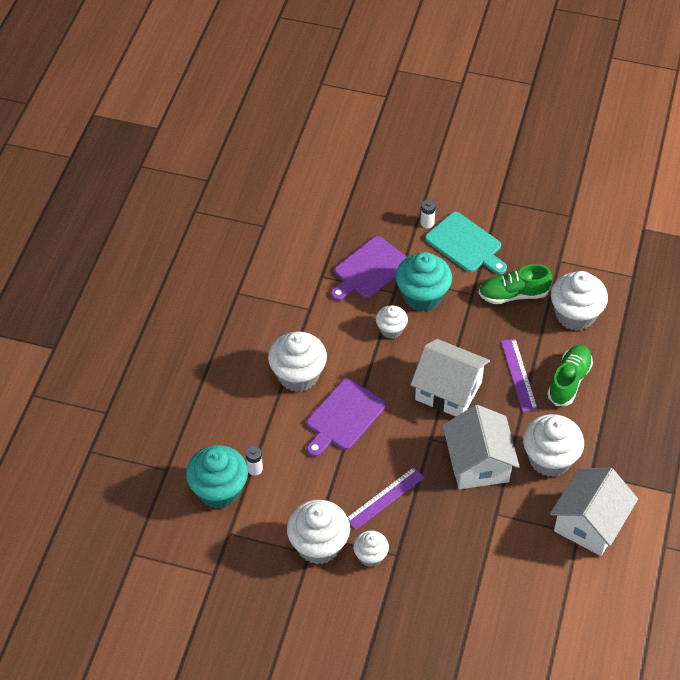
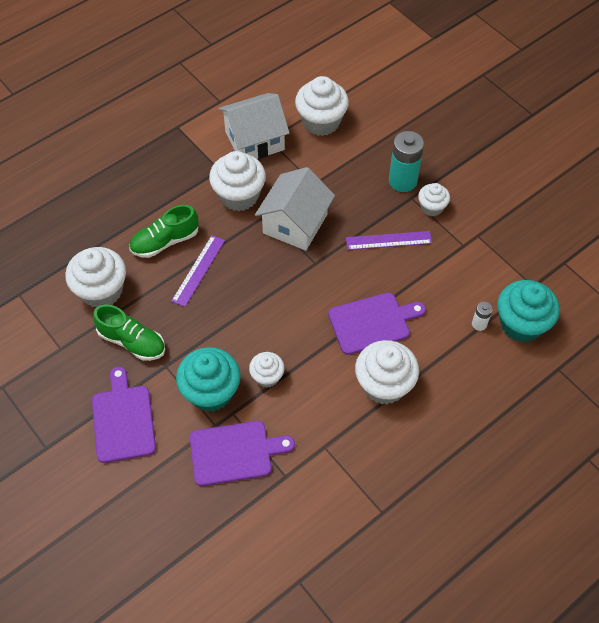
camera: 145 degrees left, 5 degrees up
white cupcake [287,500,350,565] -> white cupcake moved to [295,76,349,136]
white house [410,339,490,417] -> none
white battery [420,200,436,228] -> none
turquoise cutting board [425,212,507,274] -> purple cutting board [92,366,156,463]
none -> turquoise battery [389,131,424,192]

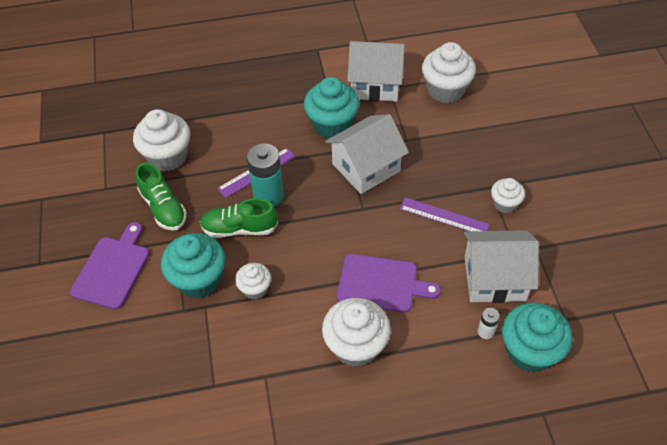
camera: 30 degrees right, 5 degrees down
green shoe [129,205,199,258] -> green shoe moved to [200,198,278,238]
purple cutting board [190,421,295,486] -> none
white cupcake [209,151,266,211] -> turquoise cupcake [304,77,359,139]
turquoise battery [389,131,424,192] -> turquoise battery moved to [247,143,284,206]
none -> white house [464,230,539,303]

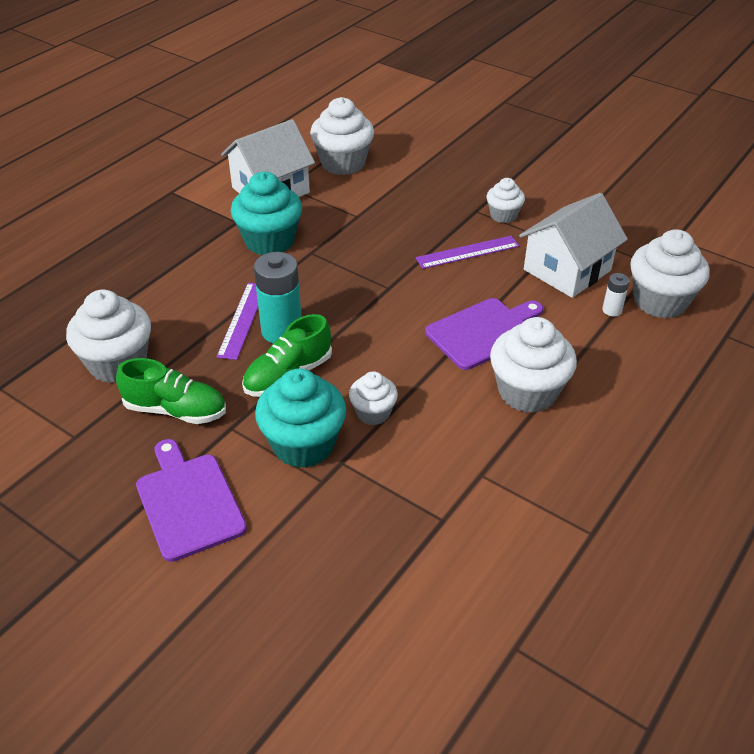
camera: 45 degrees left, 10 degrees down
white house [325,114,409,194] -> none
turquoise cupcake [502,302,572,373] -> white cupcake [630,229,710,319]

